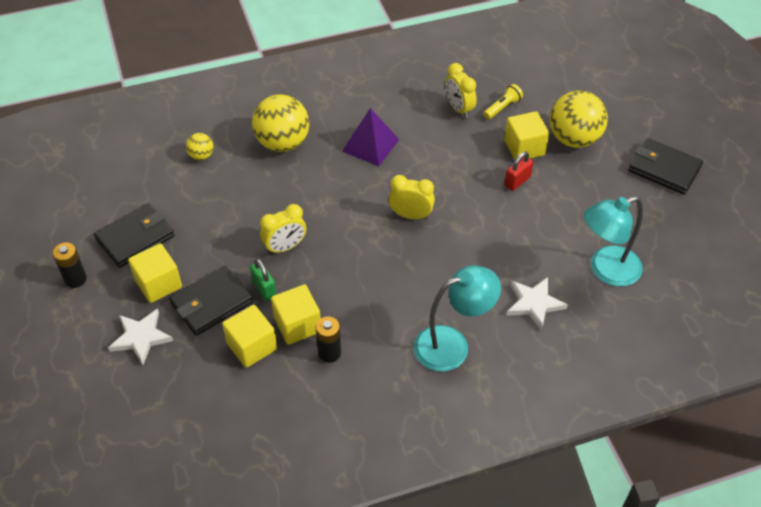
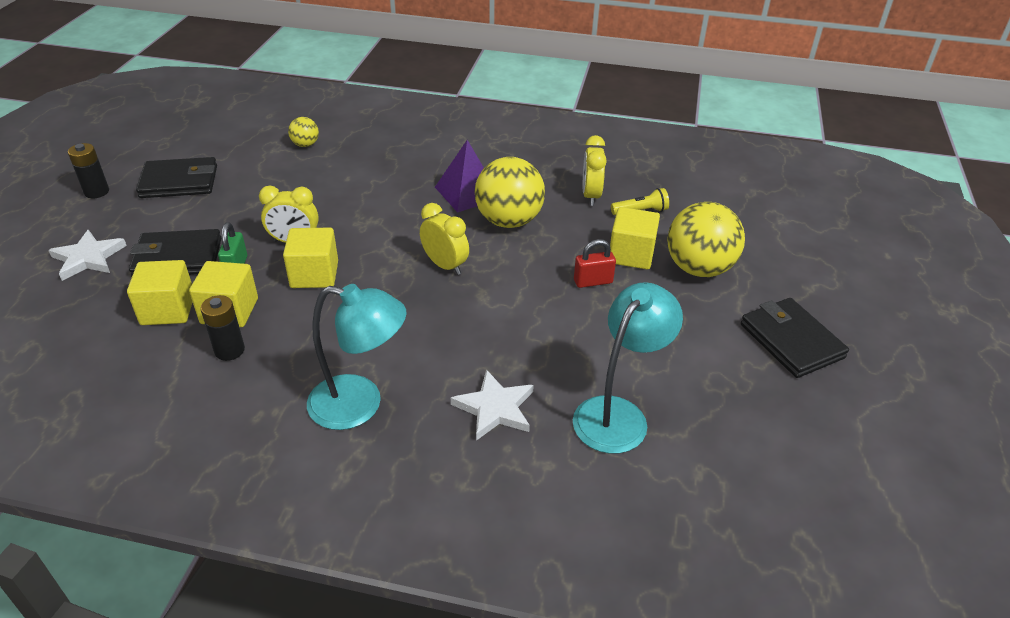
camera: 30 degrees right, 10 degrees down
yellow cube [128,243,182,303] -> yellow cube moved to [283,228,338,288]
yellow ball [252,94,309,152] -> yellow ball moved to [475,157,545,228]
turquoise lamp [584,196,643,286] -> turquoise lamp turned 120 degrees clockwise [573,282,683,454]

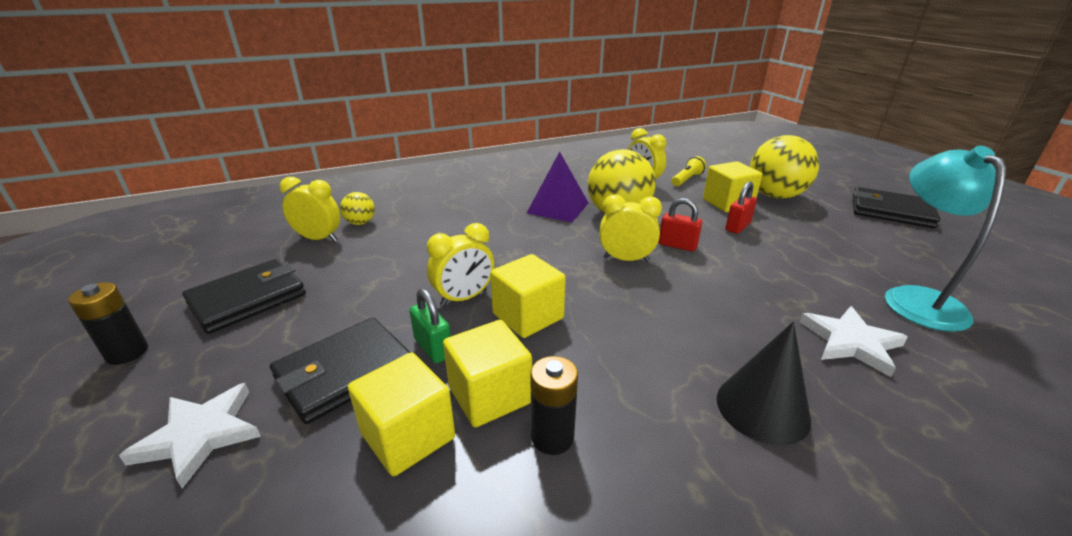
camera: 35 degrees left, 10 degrees down
turquoise lamp [307,284,406,430] -> black cone [717,322,811,445]
none -> yellow clock [280,177,341,242]
none -> red padlock [659,198,702,251]

